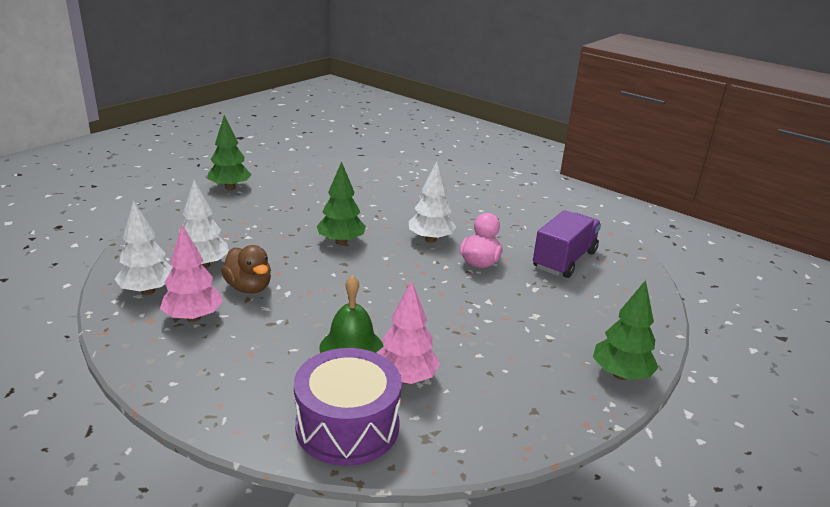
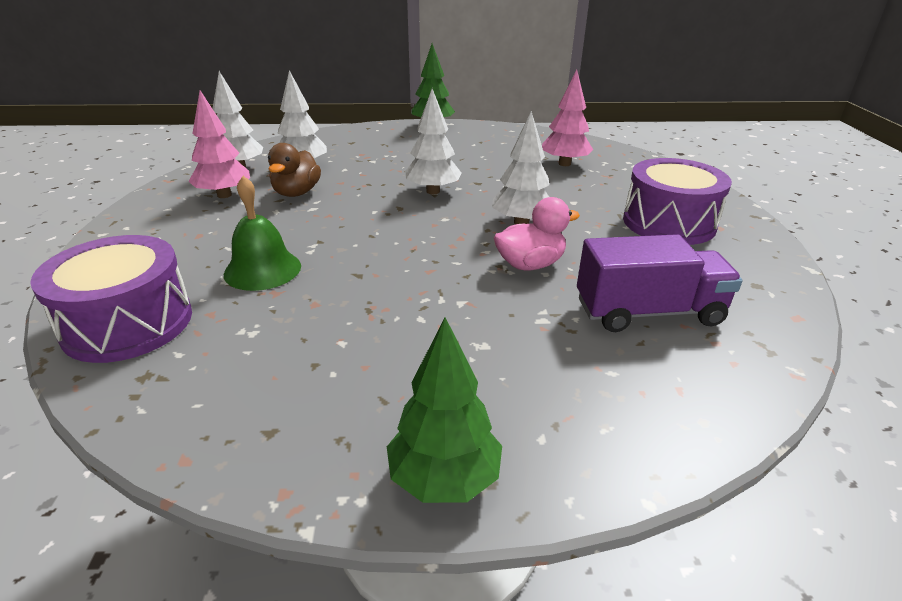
camera: 50 degrees right, 5 degrees up
green tree [317,161,366,245] -> white tree [405,89,462,194]
pink tree [376,281,440,384] -> pink tree moved to [542,70,593,166]
none -> purple drum [623,158,732,245]

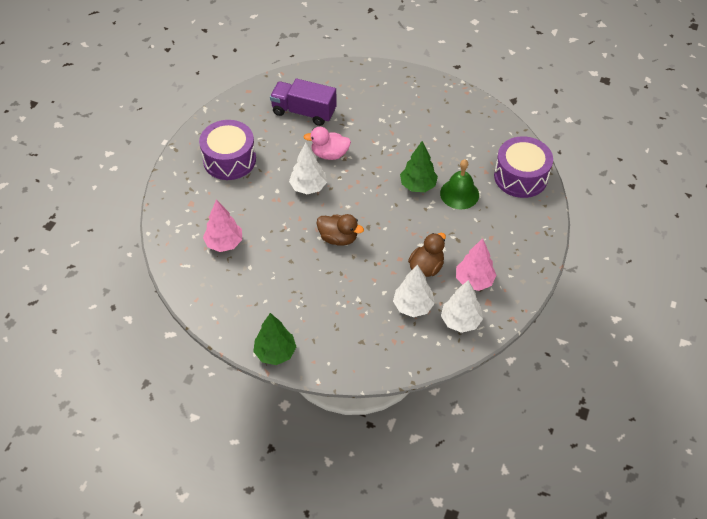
camera: 155 degrees left, 20 degrees up
green tree [387,317,502,503] -> green tree moved to [400,141,438,192]
white tree [405,89,462,194] -> brown duck [316,214,364,246]

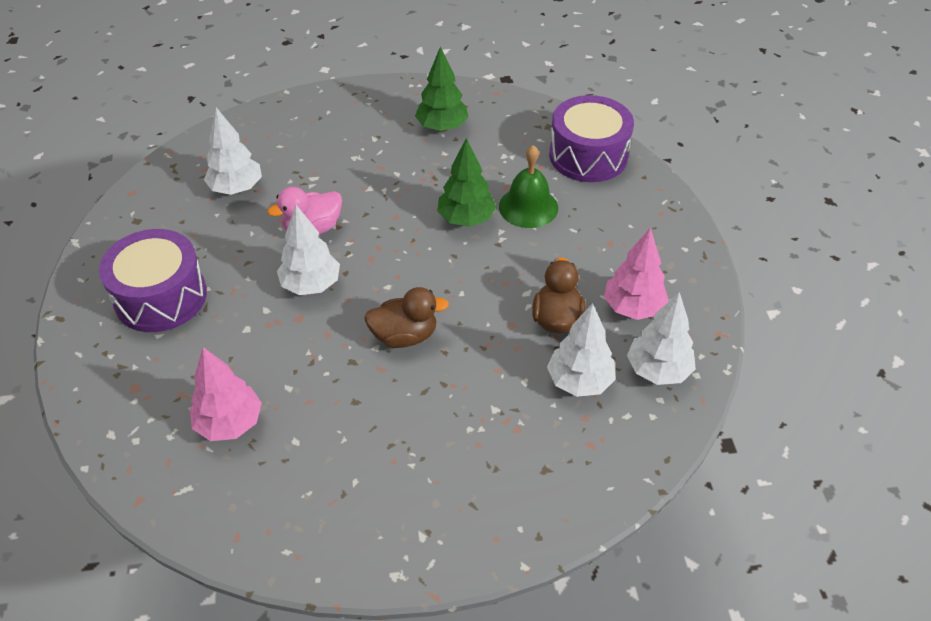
camera: 30 degrees left, 5 degrees down
green tree [253,313,296,365] -> green tree moved to [415,46,469,132]
purple truck [270,78,337,126] -> white tree [204,107,262,195]

